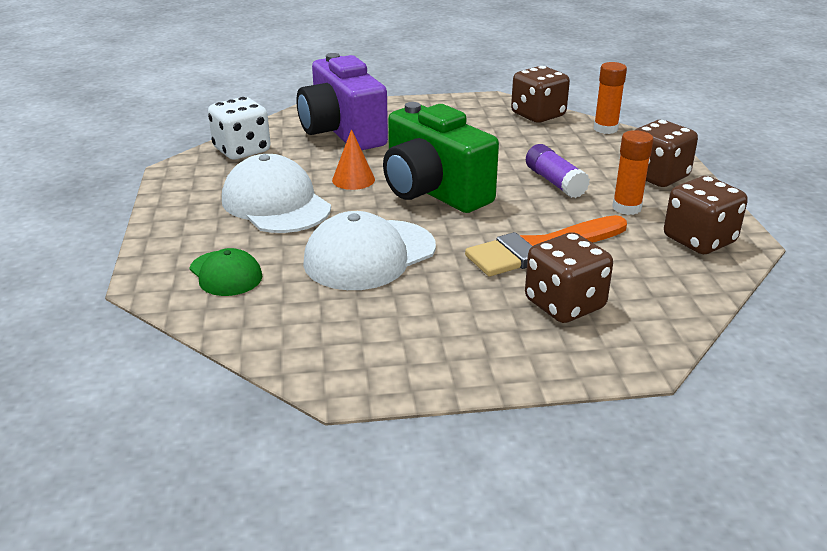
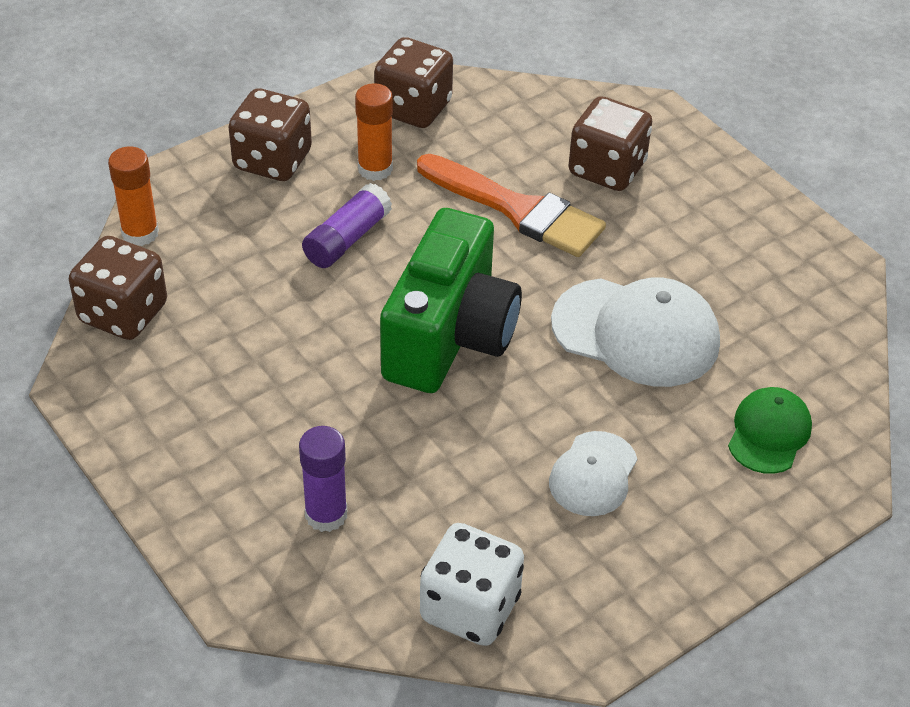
camera: 120 degrees left, 15 degrees up
white cap [222,154,331,233] -> white cap [549,431,637,516], size x0.58
purple camera [296,53,388,150] -> purple glue stick [299,426,347,532]
orange cone [332,129,375,190] -> none

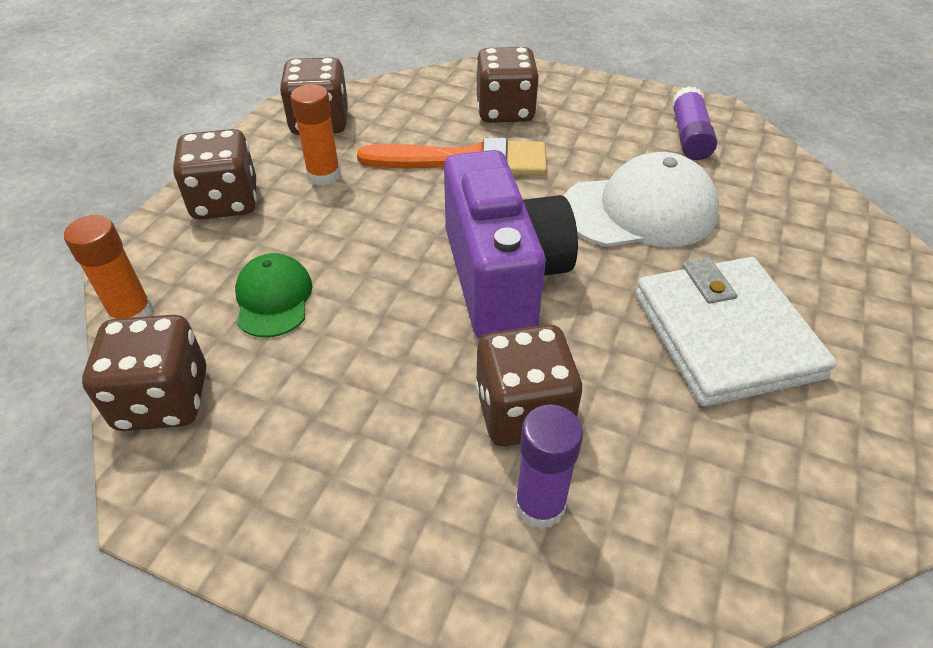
camera: 30 degrees left, 0 degrees up
purple glue stick [302,183,392,268] -> purple glue stick moved to [672,86,717,160]
green camera [380,208,522,393] -> purple camera [444,150,578,339]
white dice [420,523,524,646] -> none
white cap [549,431,637,516] -> white wallet [635,257,837,407]
green cap [728,387,812,474] -> green cap moved to [235,253,313,337]
none -> brown dice [475,325,583,446]

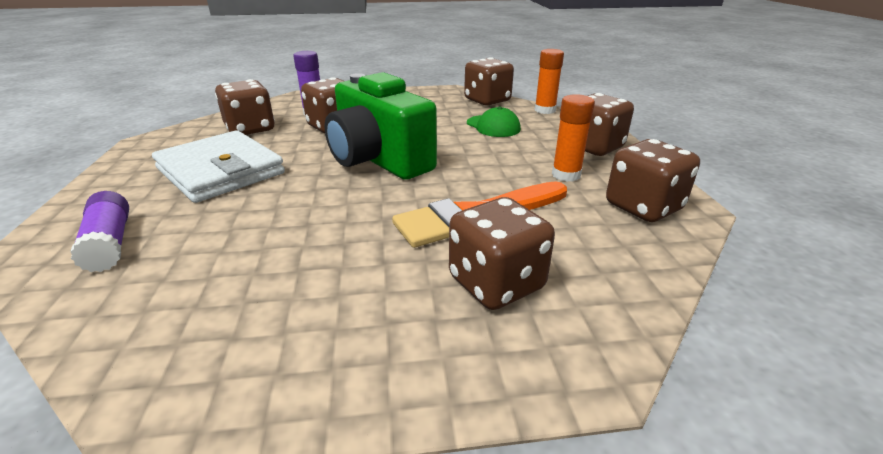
camera: 150 degrees right, 15 degrees down
purple camera [444,150,578,339] -> green camera [324,72,437,180]
white cap [564,152,719,247] -> none
purple glue stick [672,86,717,160] -> purple glue stick moved to [70,191,129,272]
none -> brown dice [215,79,275,135]

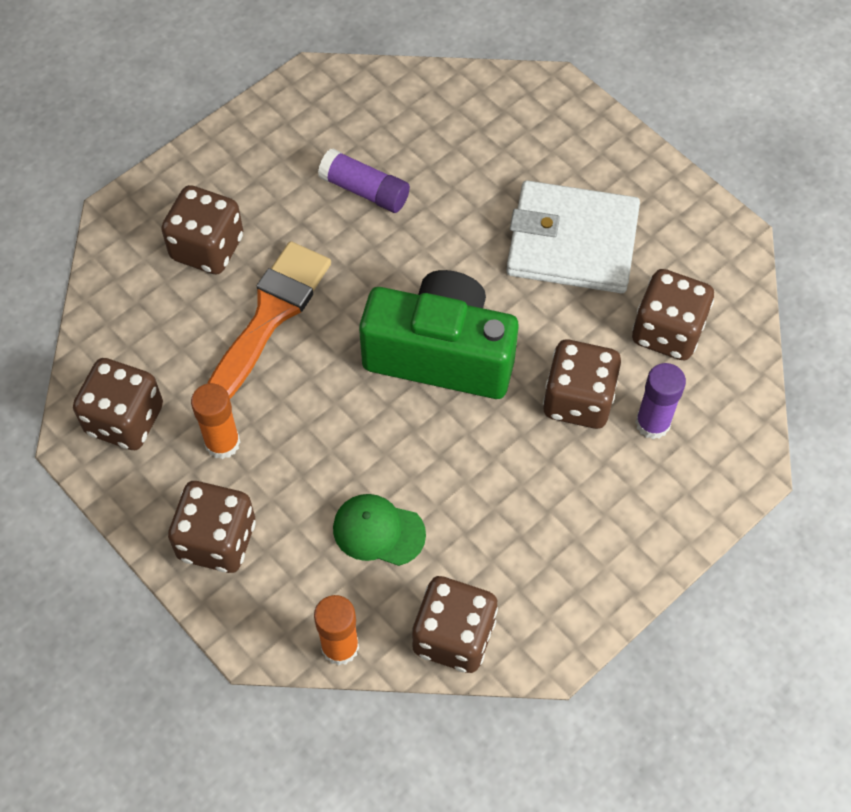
camera: 145 degrees right, 30 degrees up
purple glue stick [70,191,129,272] -> purple glue stick moved to [318,149,410,213]

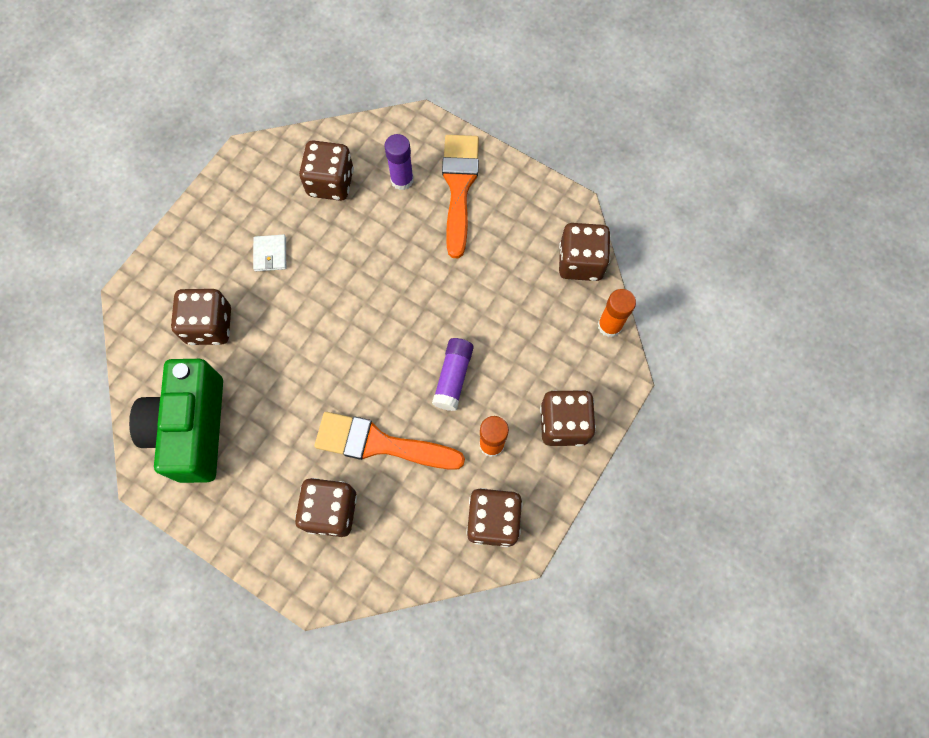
camera: 105 degrees left, 10 degrees up
purple glue stick [318,149,410,213] -> purple glue stick moved to [432,338,474,411]
green cap [333,494,426,566] -> none
green camera [359,270,519,399] -> green camera moved to [129,359,223,483]
white wallet [506,181,640,293] -> white wallet [253,235,286,271], size x0.42
brown dice [543,339,621,429] -> brown dice moved to [171,289,231,345]
none -> orange brush [442,135,479,258]

